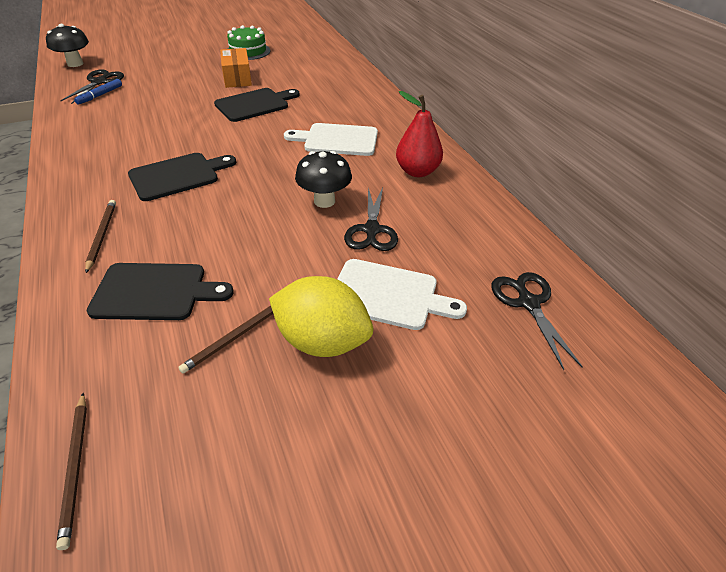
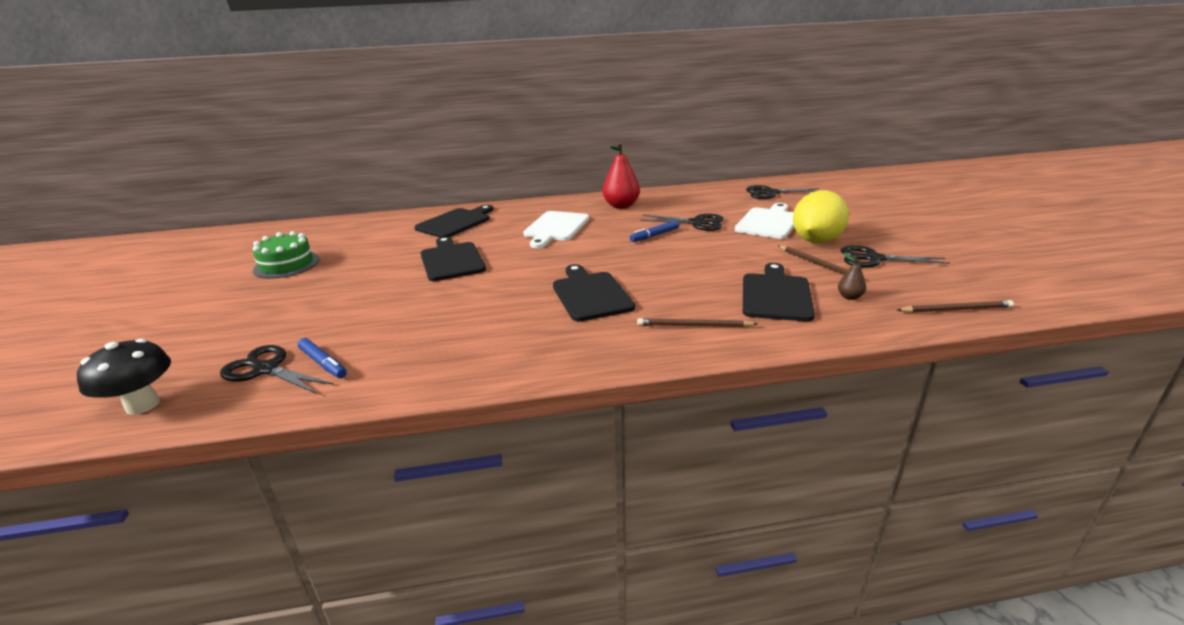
camera: 75 degrees left, 15 degrees down
orange box [220,48,252,88] -> none
black mushroom [295,151,352,208] -> blue marker [630,220,679,242]
none -> black cutting board [414,205,493,238]
none -> brown pear [838,253,866,300]
none -> black scissors [841,245,950,267]

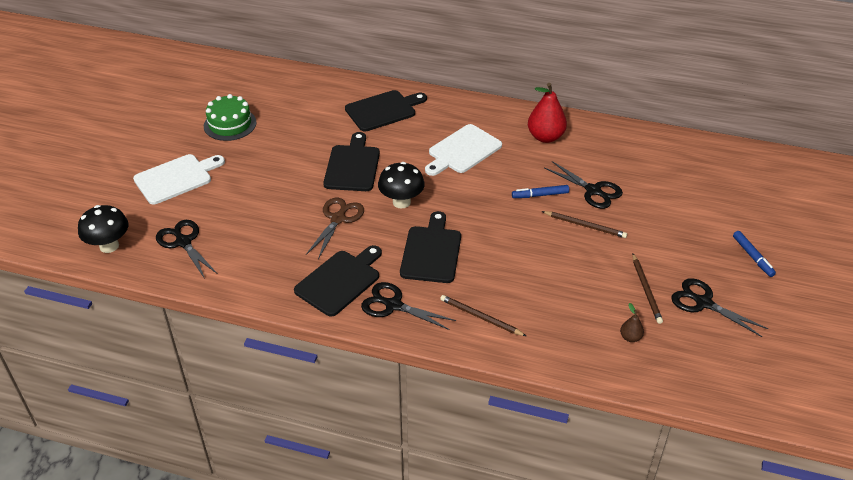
camera: 25 degrees right, 15 degrees up
blue marker [298,338,347,378] -> blue marker moved to [733,231,776,277]
white cutting board [735,203,794,239] -> white cutting board moved to [133,154,225,204]
black cutting board [743,263,815,322] -> black cutting board moved to [294,245,382,317]
black scissors [746,185,819,199] -> black scissors moved to [361,282,456,330]
yellow lemon [793,190,849,243] -> none
brown pencil [897,300,1014,313] -> brown pencil moved to [542,211,627,238]
none -> brown scissors [306,198,364,259]
none -> black mushroom [378,162,425,209]

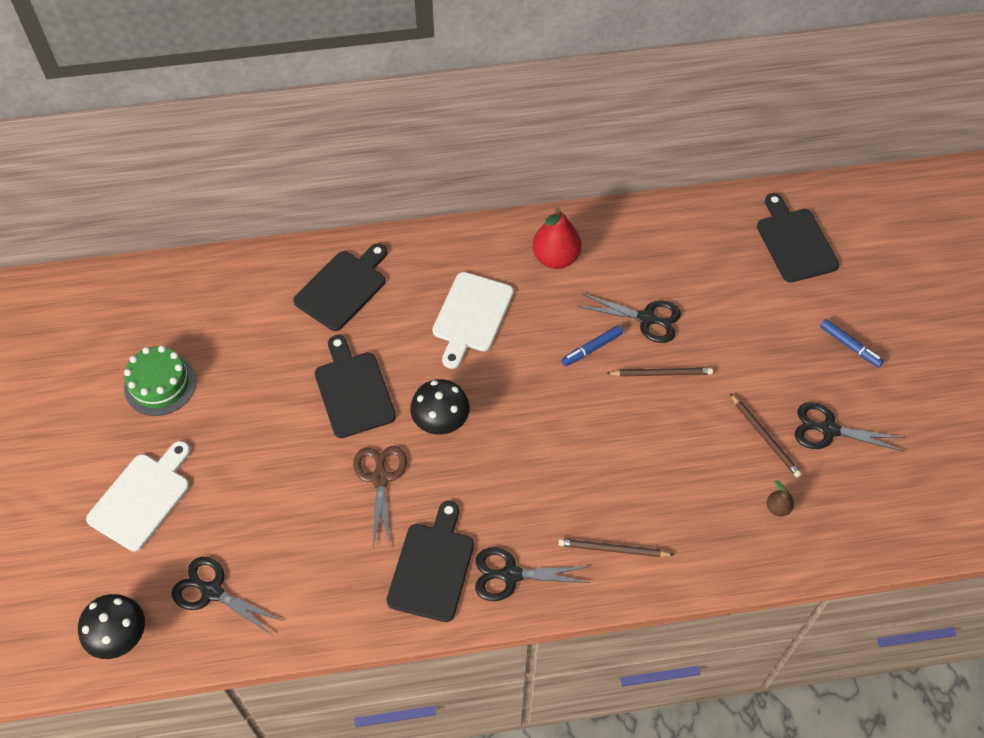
camera: 25 degrees left, 15 degrees up
black cutting board [400,211,461,283] -> black cutting board moved to [757,193,839,282]

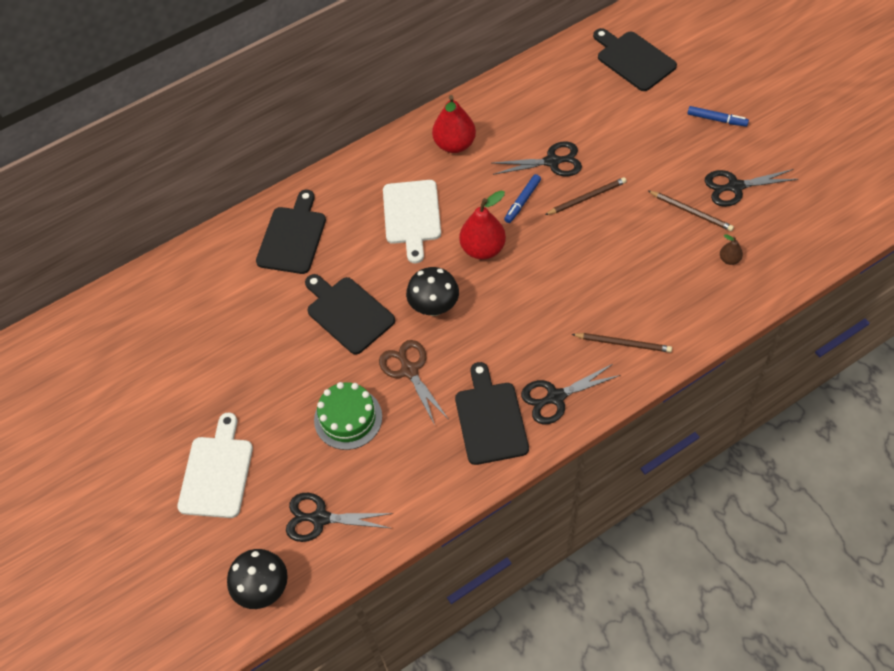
camera: 20 degrees left, 0 degrees up
green cake [124,345,196,416] -> green cake moved to [314,382,382,450]
brown pencil [558,539,674,557] -> brown pencil turned 150 degrees counterclockwise [572,333,672,353]
none -> red pear [459,190,506,260]

